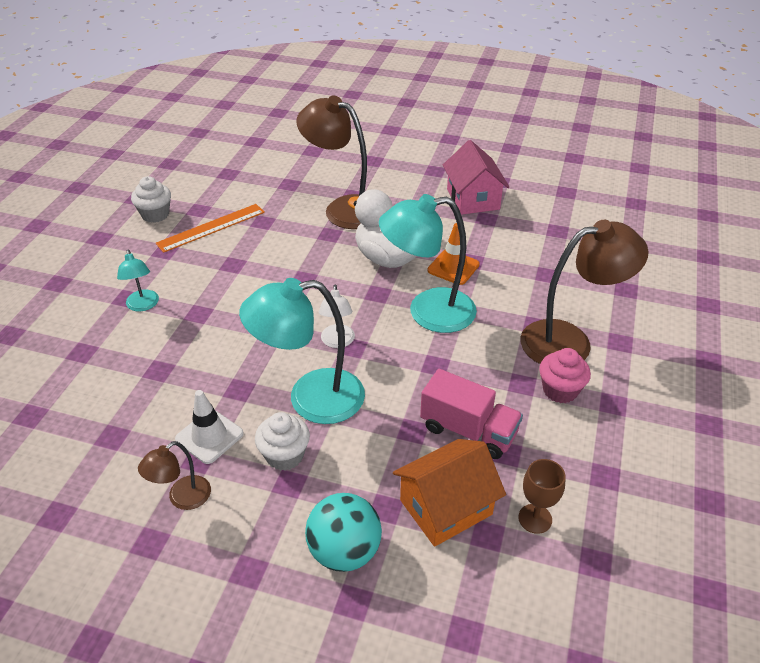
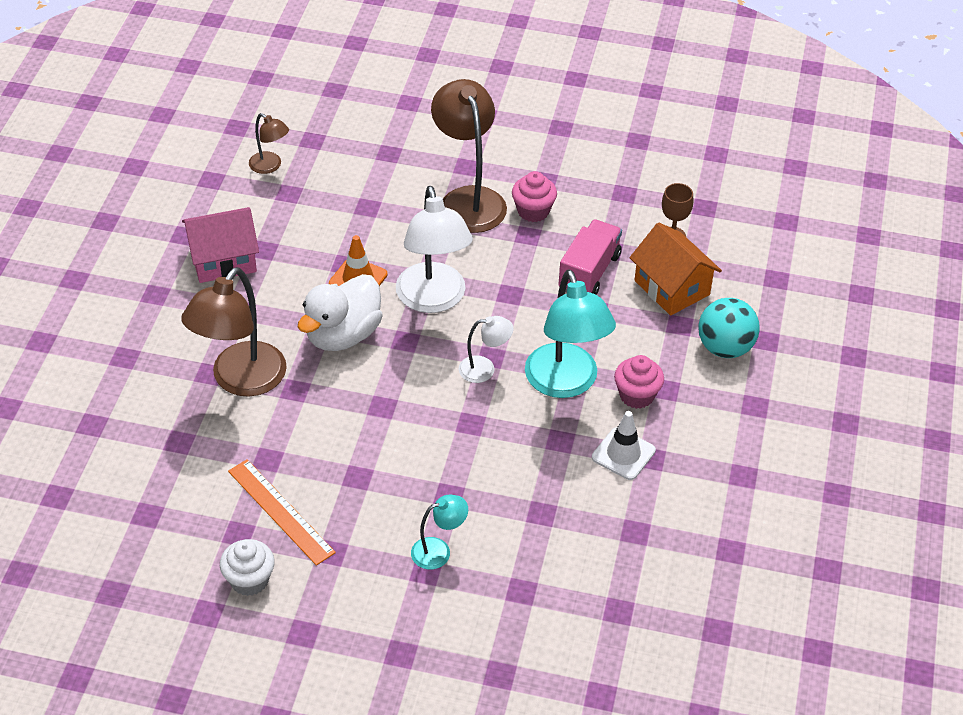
camera: 95 degrees left, 5 degrees up
brown lamp [138,441,211,510] -> brown lamp moved to [249,113,289,174]
white cupcake [255,412,310,471] -> pink cupcake [614,355,664,409]
turquoise lamp [379,194,477,333] -> white lamp [396,186,473,313]

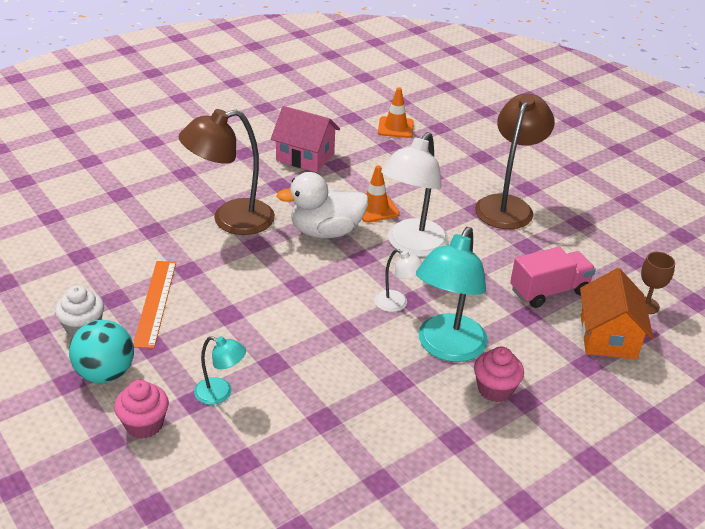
camera: 40 degrees right, 10 degrees down
brown lamp [249,113,289,174] -> orange traffic cone [378,87,414,138]
pink cupcake [512,171,557,222] -> pink cupcake moved to [114,380,169,439]
white traffic cone [592,411,656,480] -> none
turquoise ball [699,298,760,358] -> turquoise ball moved to [69,320,134,383]

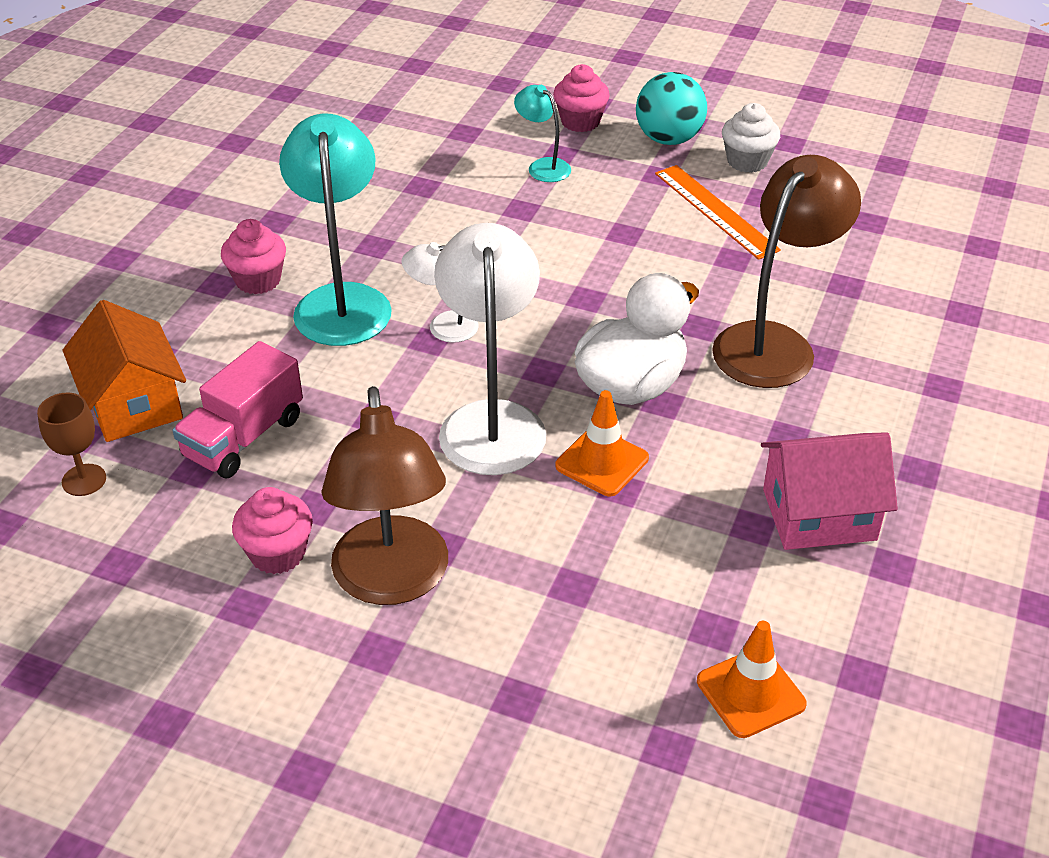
camera: 150 degrees right, 5 degrees up
turquoise lamp [194,336,246,405] -> turquoise lamp turned 60 degrees clockwise [514,85,571,182]
none -> pink cupcake [232,487,313,574]

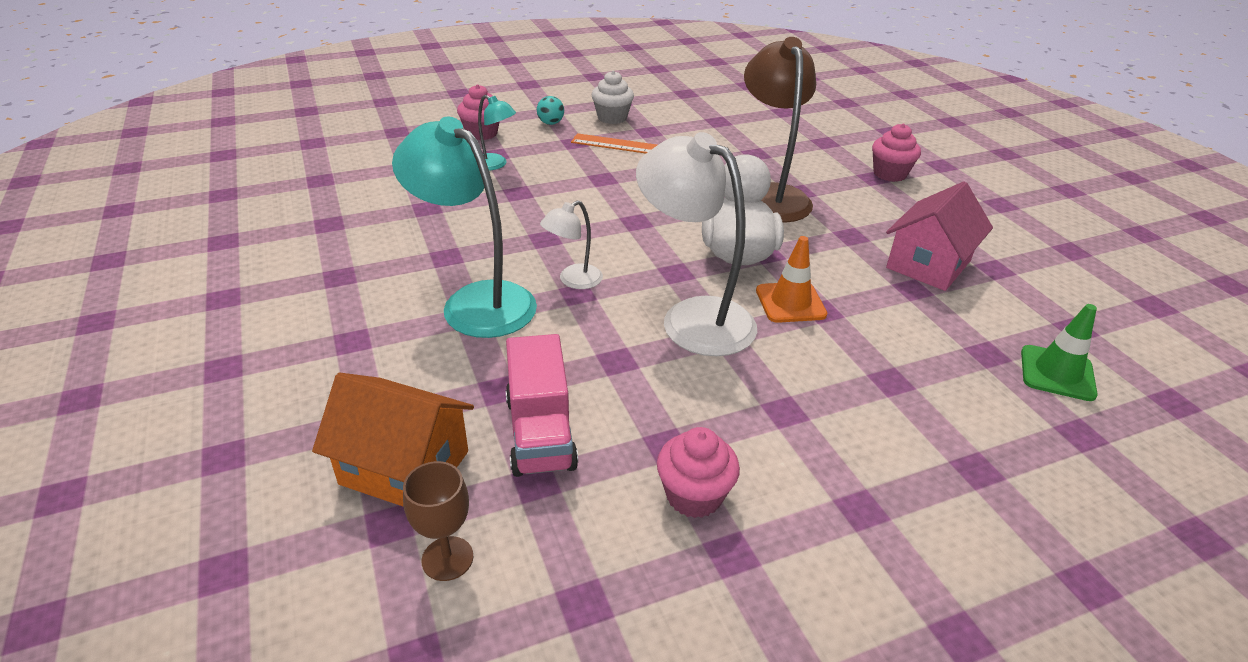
camera: 45 degrees left, 5 degrees down
pink cupcake [221,219,286,294] -> pink cupcake moved to [872,123,921,182]
brown lamp [321,386,448,605] -> none
turquoise lamp [514,85,571,182] -> turquoise lamp turned 150 degrees counterclockwise [478,95,516,170]
turquoise ball [636,72,707,145] -> turquoise ball [537,96,564,125], size x0.52
orange traffic cone [697,621,807,738] -> green traffic cone [1021,304,1098,401]

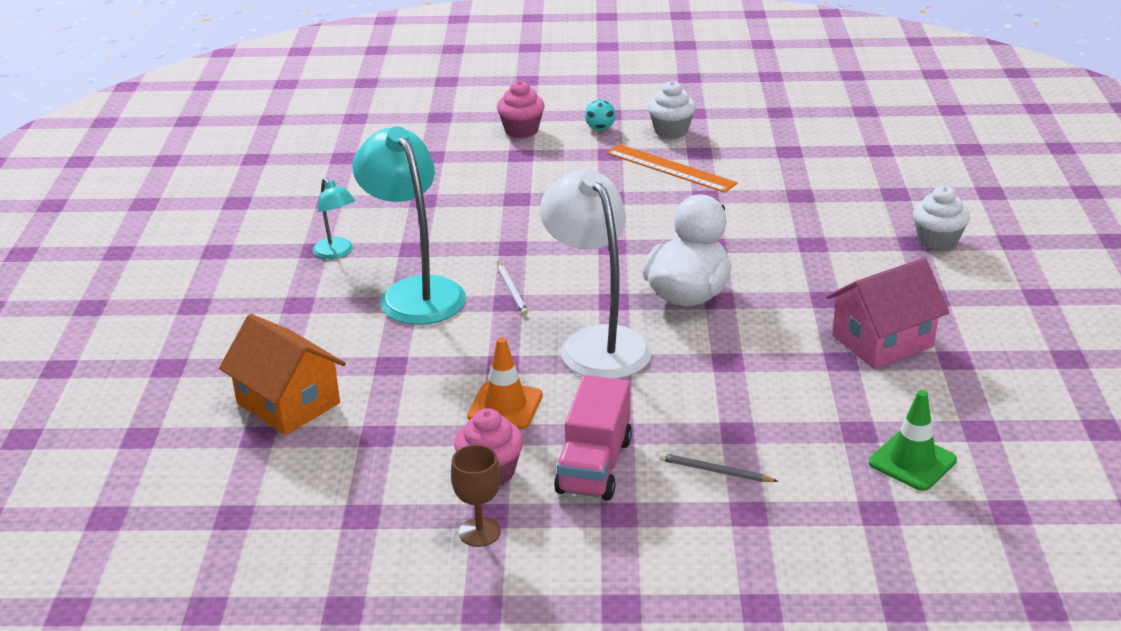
camera: 25 degrees right, 5 degrees down
brown goblet [403,461,473,581] -> brown goblet moved to [451,445,501,547]
turquoise lamp [478,95,516,170] -> turquoise lamp moved to [313,178,355,259]
pink truck [506,334,578,477] -> pink truck moved to [554,375,632,501]
white lamp [540,200,603,289] -> white pencil [497,261,528,315]
brown lamp [744,37,816,223] -> none
orange traffic cone [756,236,828,323] -> orange traffic cone moved to [467,337,543,429]
pink cupcake [872,123,921,182] -> white cupcake [913,186,970,251]
none -> grey pencil [659,453,778,482]

